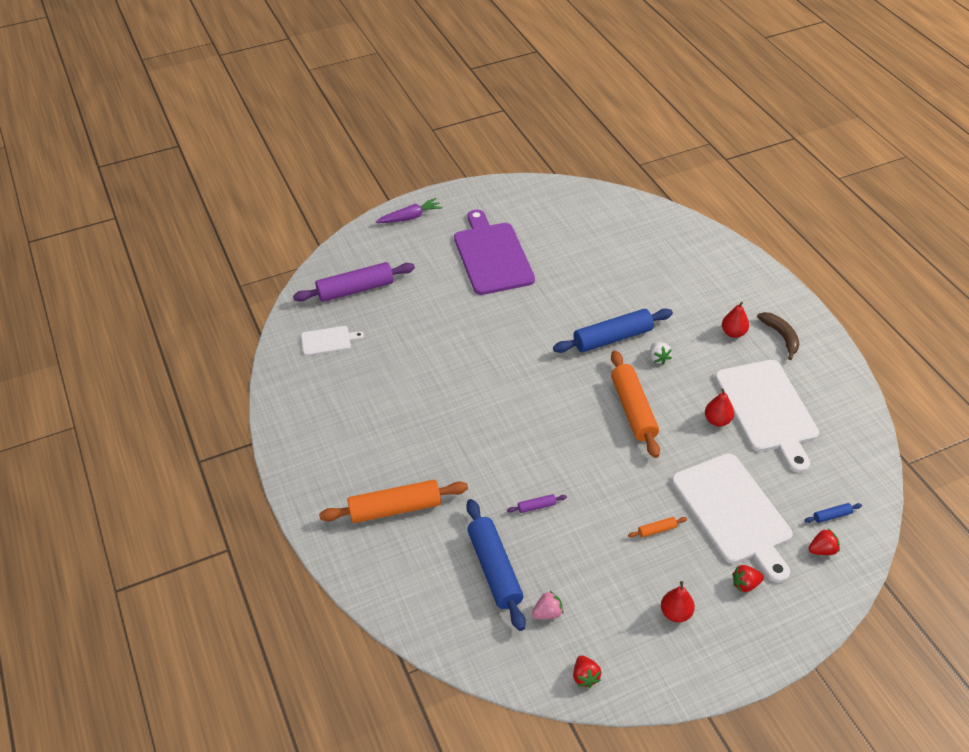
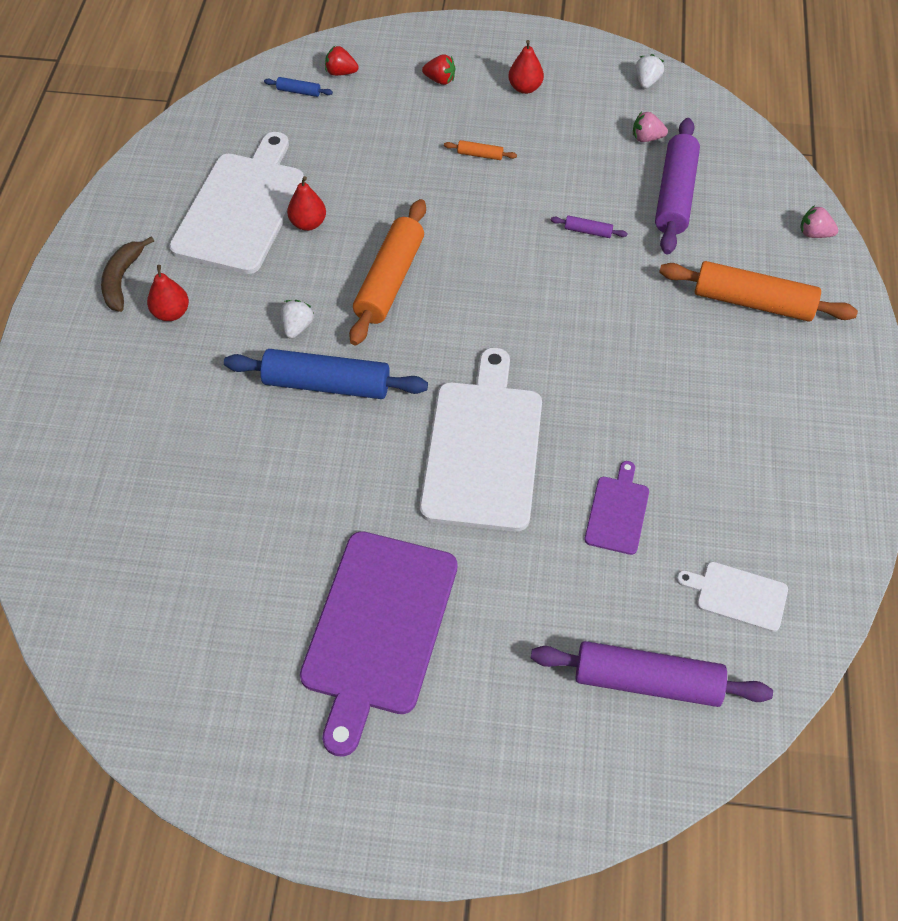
camera: 150 degrees left, 10 degrees up
purple carrot [376,198,443,223] -> none
blue rolling pin [466,499,526,631] -> purple rolling pin [655,118,700,254]
red strawberry [573,655,601,688] -> white strawberry [636,54,664,89]
white cutting board [672,454,793,583] -> white cutting board moved to [420,347,542,531]
none -> purple cutting board [585,461,649,555]
none -> pink strawberry [800,205,838,238]

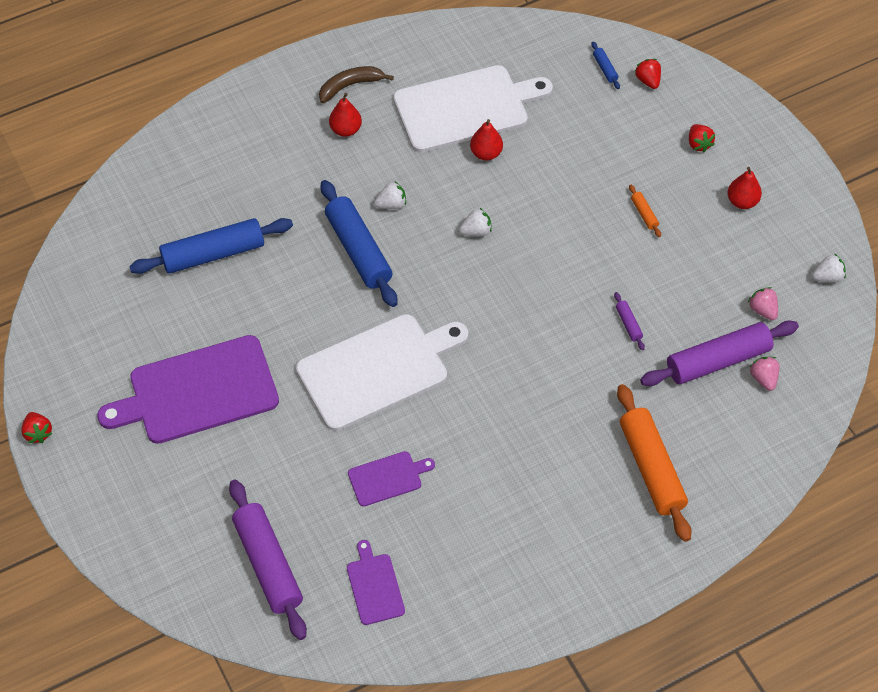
camera: 55 degrees right, 0 degrees up
orange rolling pin [349,199,426,346] -> white strawberry [459,208,492,236]
white cutting board [676,562,788,632] -> purple cutting board [347,540,405,625]
pink strawberry [800,205,838,238] -> pink strawberry moved to [750,357,780,391]
none -> red strawberry [21,412,53,443]
none -> blue rolling pin [129,218,293,274]

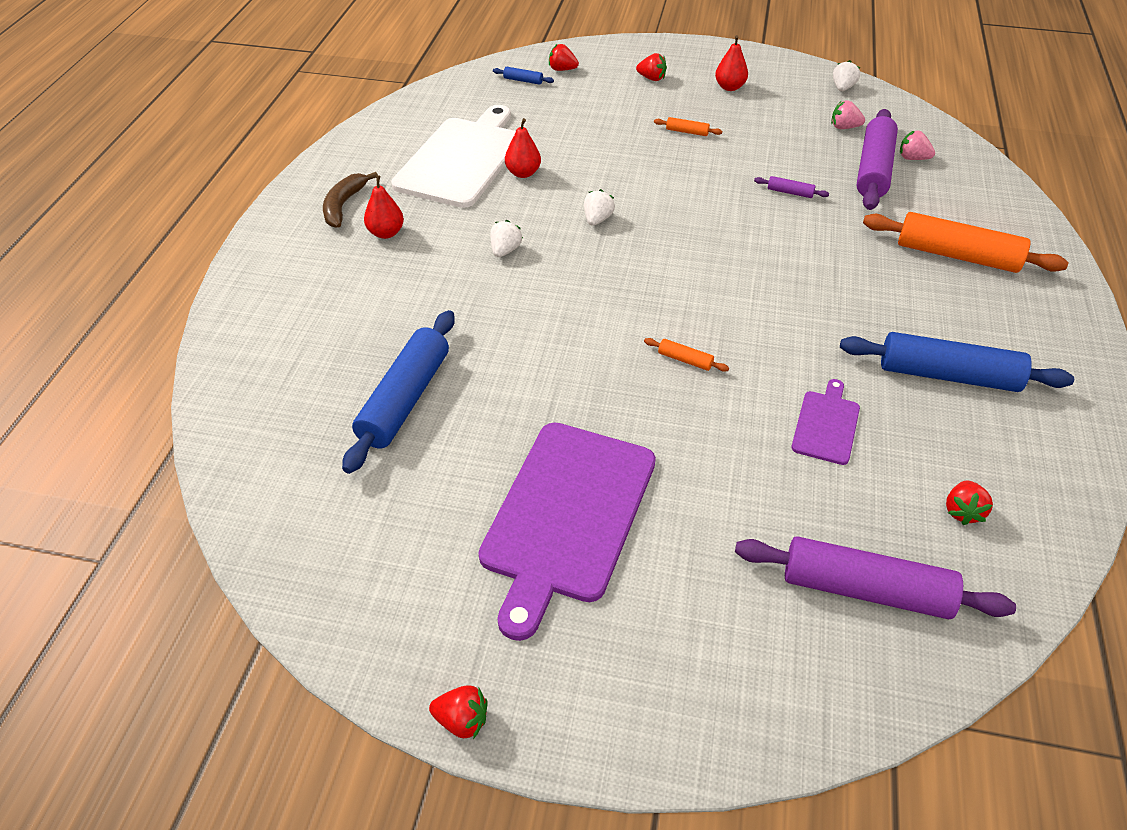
camera: 50 degrees left, 10 degrees down
white cutting board [296,314,468,431] -> orange rolling pin [644,338,729,372]
blue rolling pin [321,180,397,307] -> blue rolling pin moved to [840,332,1074,392]
purple cutting board [347,540,405,625] -> red strawberry [946,480,993,525]

